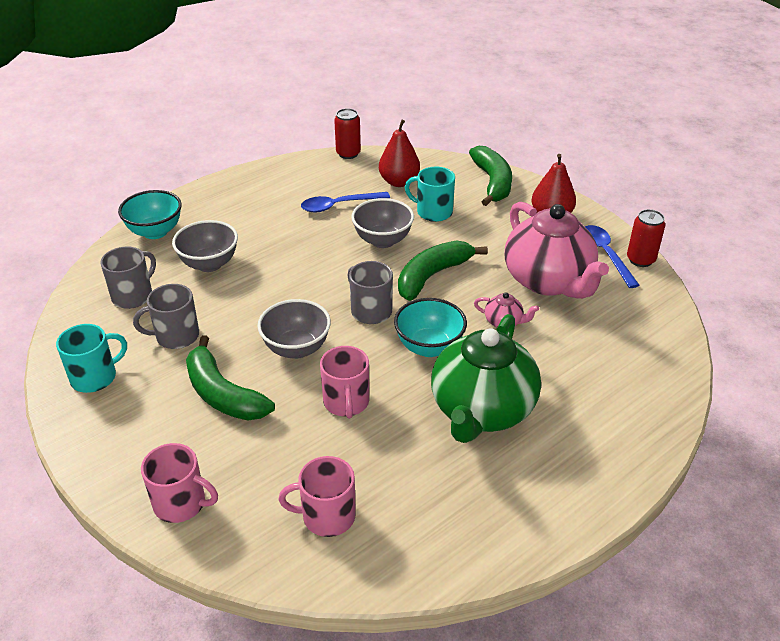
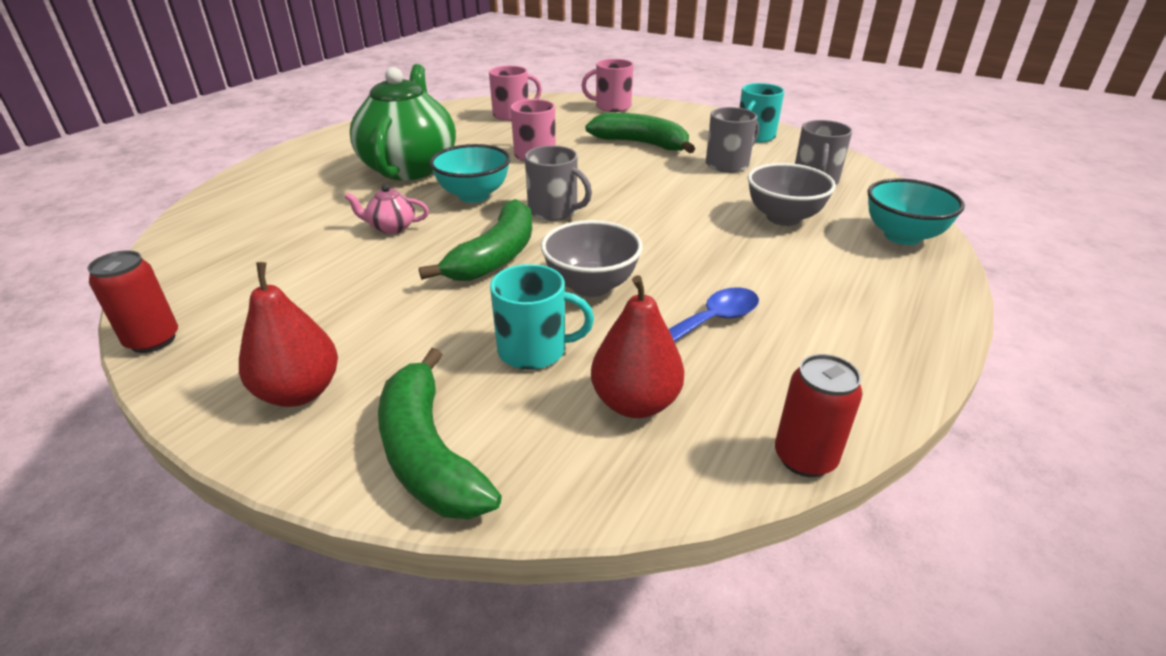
camera: 160 degrees right, 5 degrees down
grey bowl [257,299,331,359] -> none
pink teapot [505,202,609,299] -> none
blue spoon [585,225,640,288] -> none

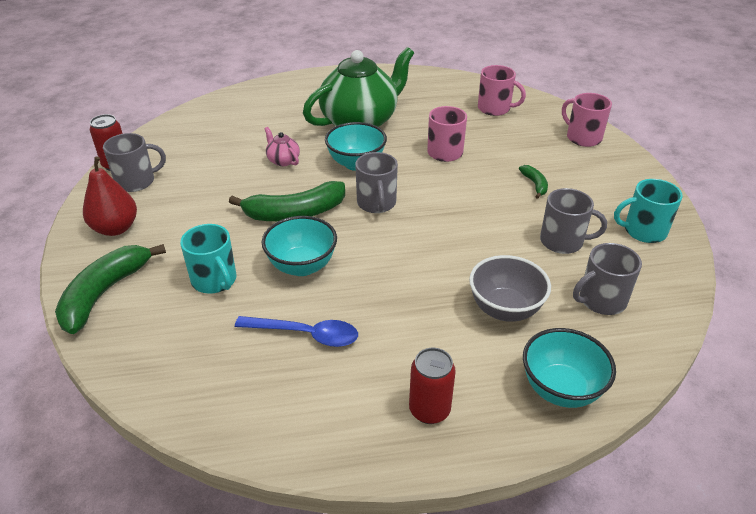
camera: 50 degrees right, 5 degrees up
grey bowl [541,220,643,297] -> turquoise bowl [262,216,337,276]
green banana [585,113,695,153] -> green banana [519,165,548,199], size x0.48
red pear [591,275,684,418] -> none
red can [775,354,863,477] -> red can moved to [409,348,456,424]
none -> grey mug [103,133,166,192]

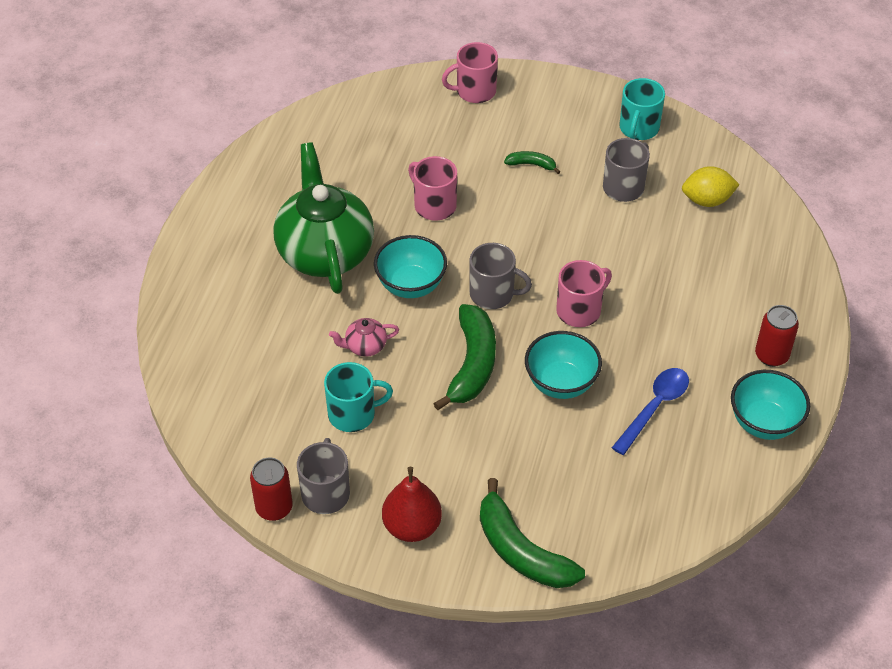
camera: 65 degrees left, 10 degrees up
turquoise mug [180,224,237,294] -> turquoise mug moved to [324,362,393,432]
grey bowl [469,255,551,322] -> none
pink mug [478,65,526,116] -> pink mug moved to [556,260,612,327]
turquoise bowl [523,328,616,408] -> turquoise bowl moved to [731,370,810,440]
grey mug [573,243,642,315] -> yellow lemon [682,166,740,207]

